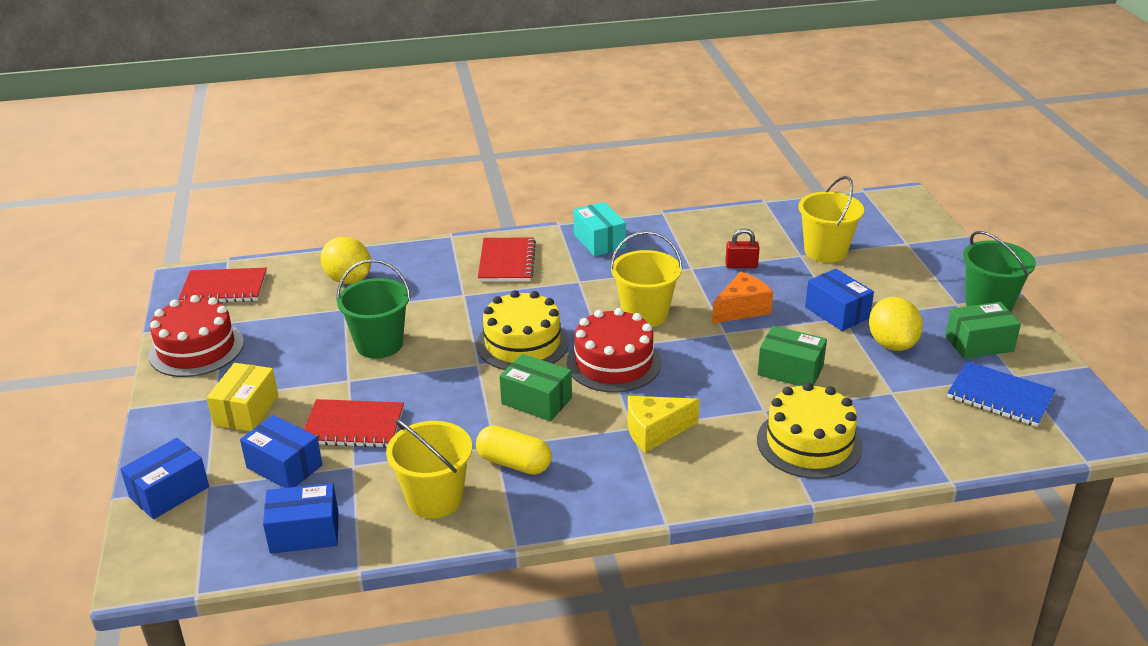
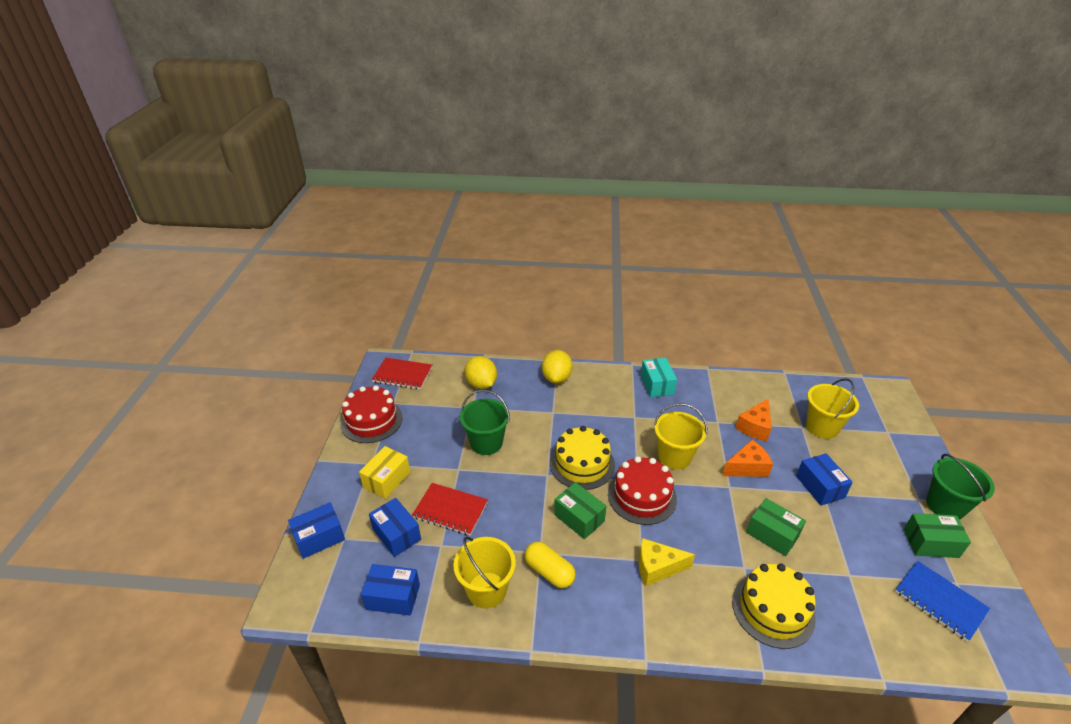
camera: 15 degrees right, 5 degrees up
red notebook [478,237,536,282] -> none
red padlock [725,228,760,268] -> orange cheese [736,399,772,441]
yellow lemon [869,297,923,351] -> yellow lemon moved to [542,350,573,383]

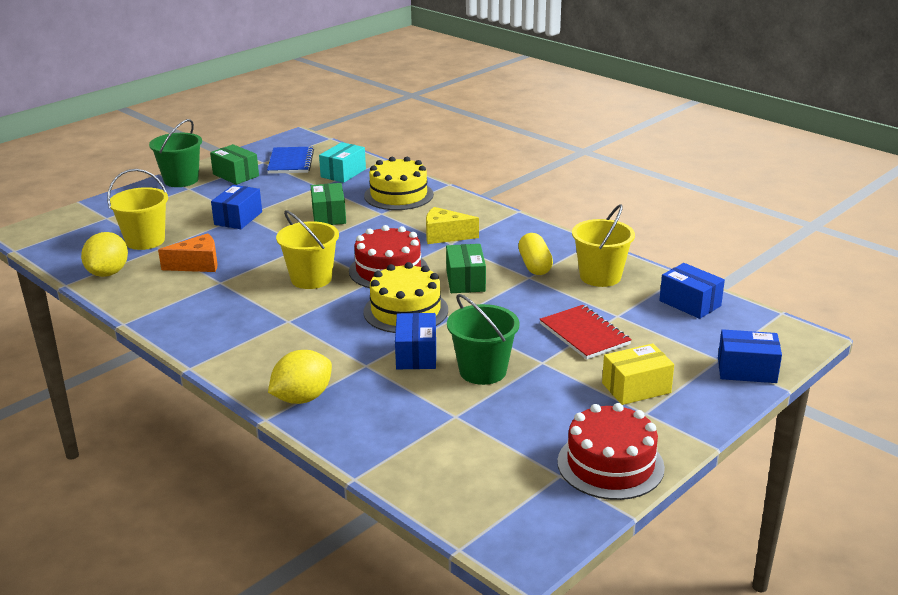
camera: 140 degrees left, 10 degrees down
blue box [369,498,421,557] -> blue box moved to [395,313,436,369]
red notebook [372,358,432,389] -> none
yellow lemon [465,356,497,389] -> yellow lemon moved to [81,232,128,277]
yellow cheese [639,538,695,586] -> yellow cheese turned 150 degrees clockwise [426,207,479,244]
turquoise box [641,358,677,397] -> turquoise box moved to [319,142,366,183]
orange cheese [722,440,773,477] -> none

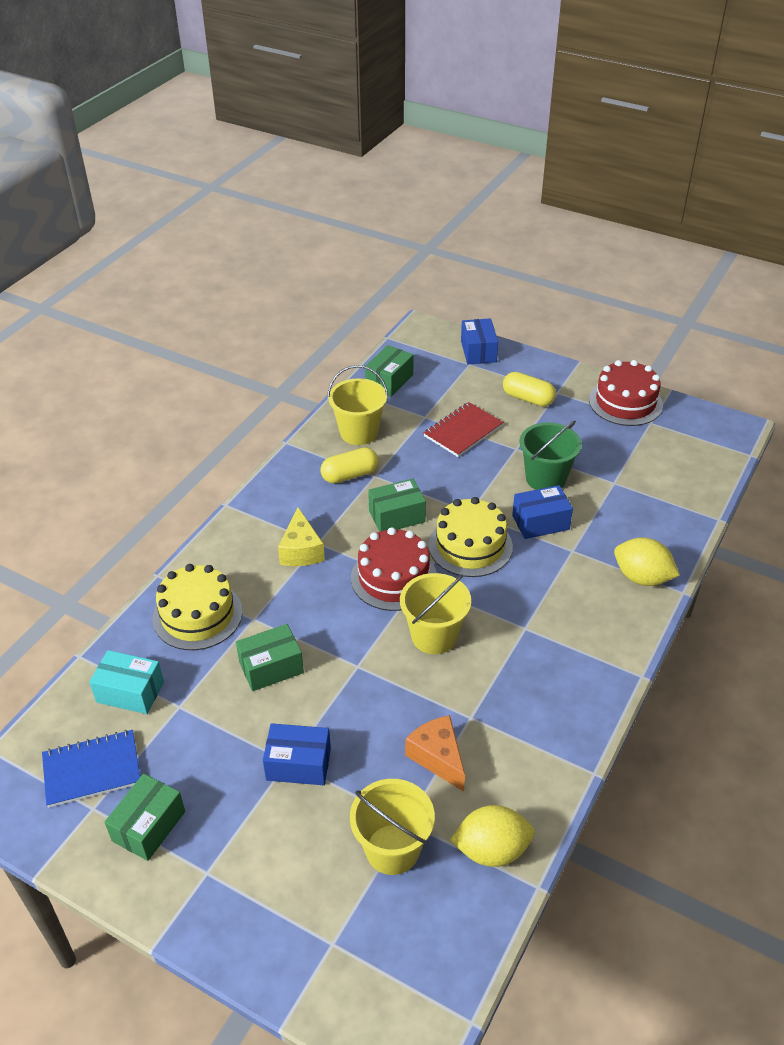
camera: 105 degrees left, 15 degrees up
green bucket [149,119,202,187] -> none
yellow box [602,343,674,405] -> yellow capsule [503,372,556,406]
blue box [659,263,725,319] -> green box [365,345,413,397]

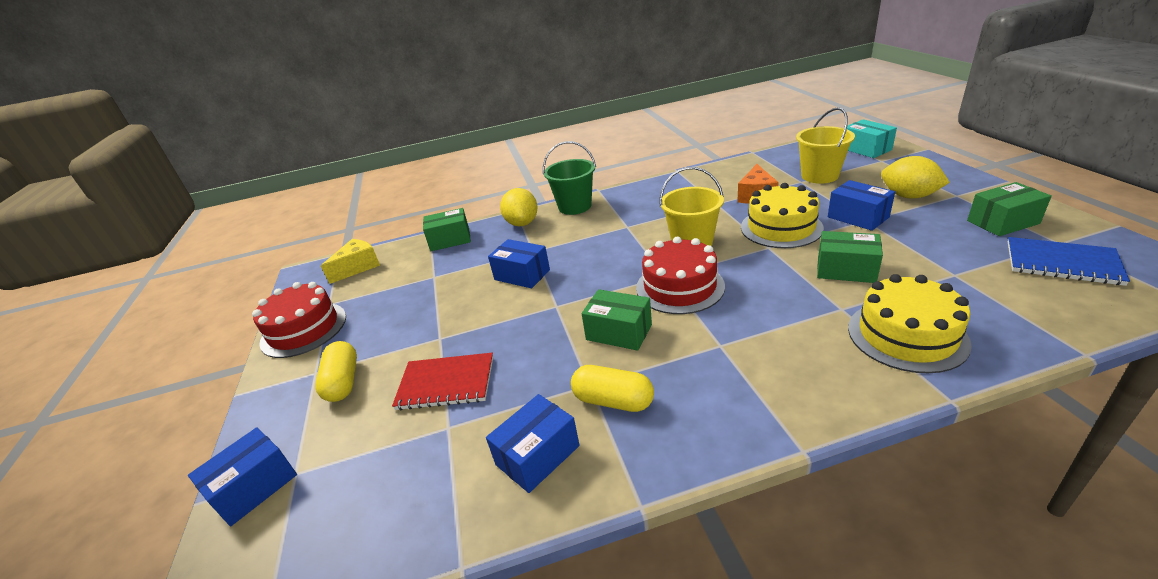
camera: 130 degrees left, 10 degrees down
turquoise box [89,650,164,714] -> turquoise box moved to [847,119,897,158]
yellow cheese [278,507,325,566] -> yellow cheese moved to [321,239,380,284]
yellow bucket [327,365,388,445] -> blue box [486,394,580,493]
green box [365,345,413,397] -> green box moved to [423,208,471,251]
yellow cake [429,497,513,577] -> yellow cake moved to [741,183,824,248]
yellow lemon [450,805,535,867] -> yellow lemon moved to [881,156,950,198]
green bucket [520,421,582,490] -> green bucket moved to [543,141,596,215]

